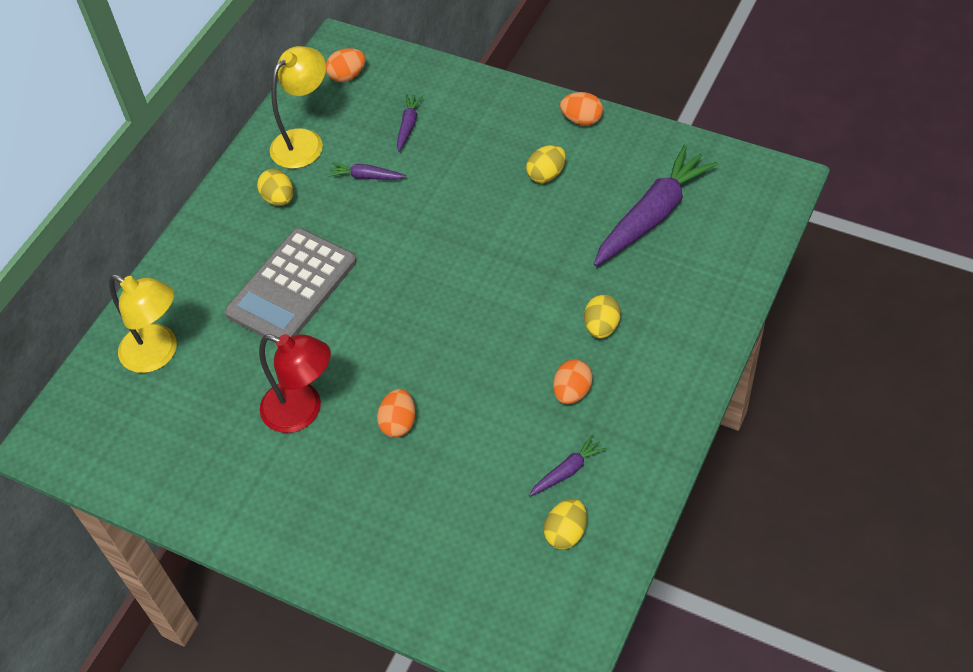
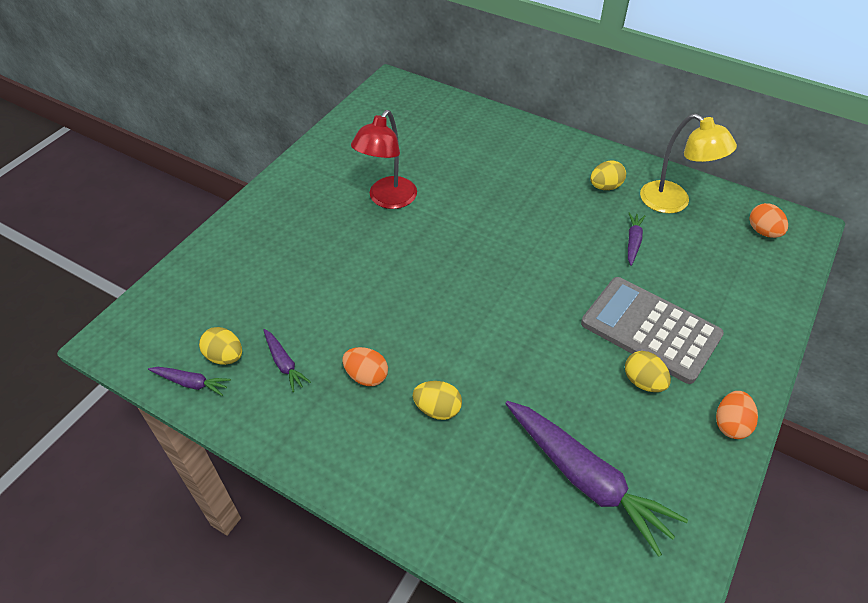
camera: 90 degrees right, 5 degrees down
yellow lamp [109,274,177,373] -> none
grey calculator [225,228,357,344] -> grey calculator moved to [581,277,724,384]
orange egg [377,389,416,437] -> none
purple carrot [397,94,423,152] -> purple carrot moved to [148,367,231,396]

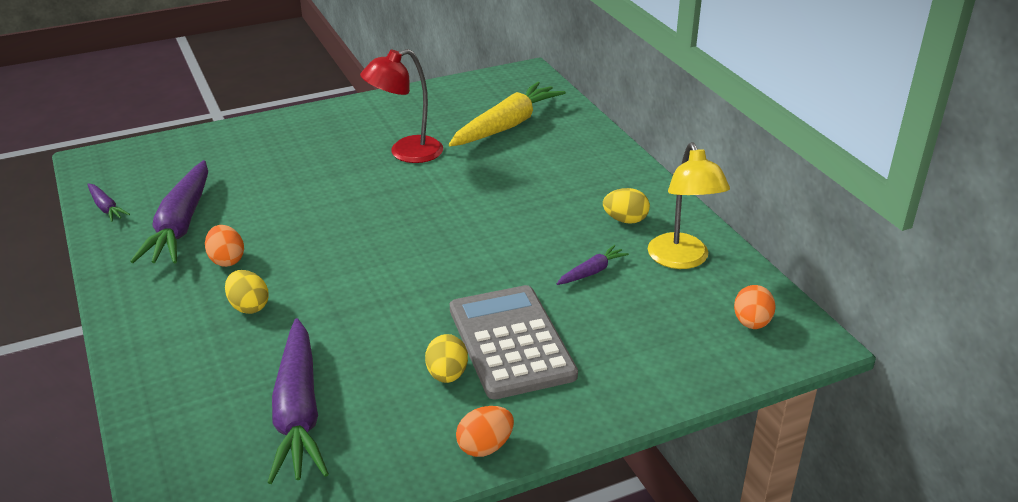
camera: 35 degrees right, 15 degrees down
yellow egg [199,327,242,365] -> none
purple carrot [264,329,311,392] -> purple carrot [130,160,208,264], size x2.17
none -> yellow carrot [449,82,566,147]

